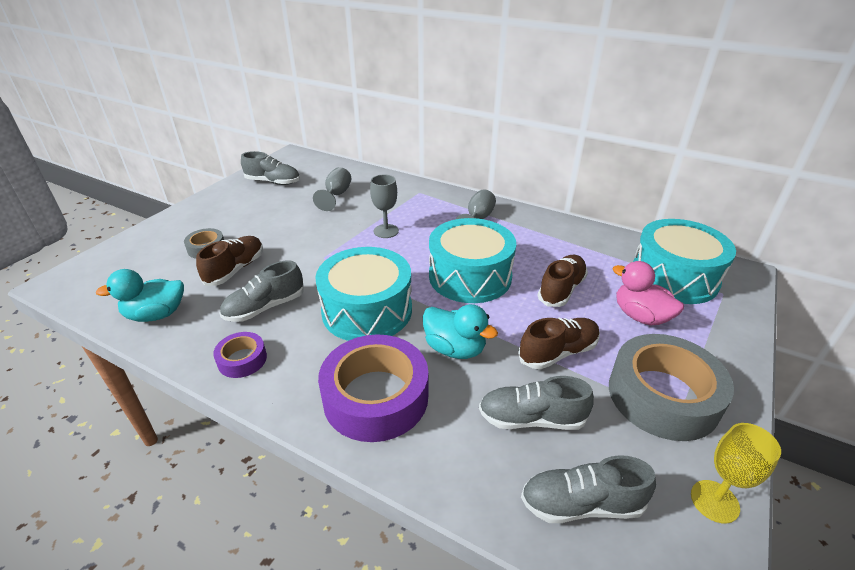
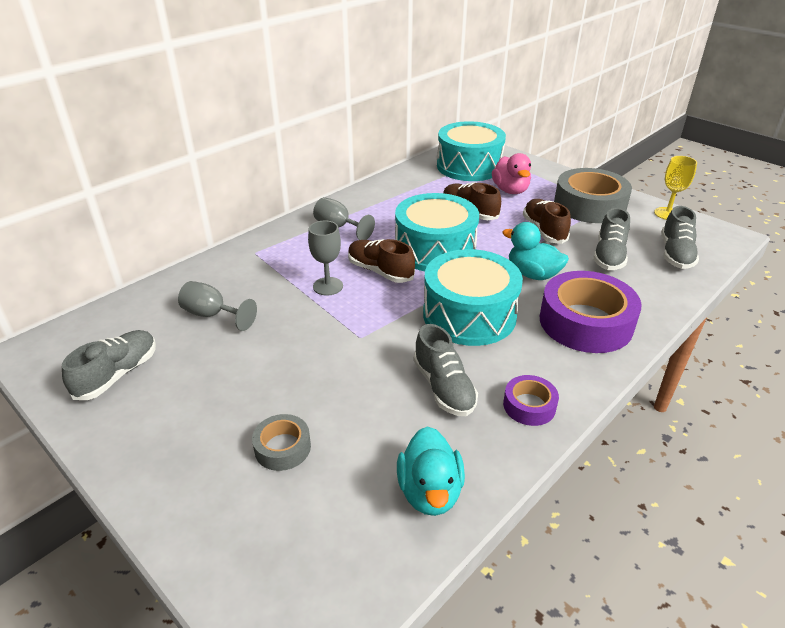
camera: 75 degrees left, 0 degrees up
brown shoe [196,236,263,286] -> brown shoe moved to [348,239,415,283]
turquoise duck [423,304,498,359] -> turquoise duck turned 105 degrees counterclockwise [502,222,569,280]
pink duck [613,261,684,325] -> pink duck turned 75 degrees counterclockwise [492,153,531,194]

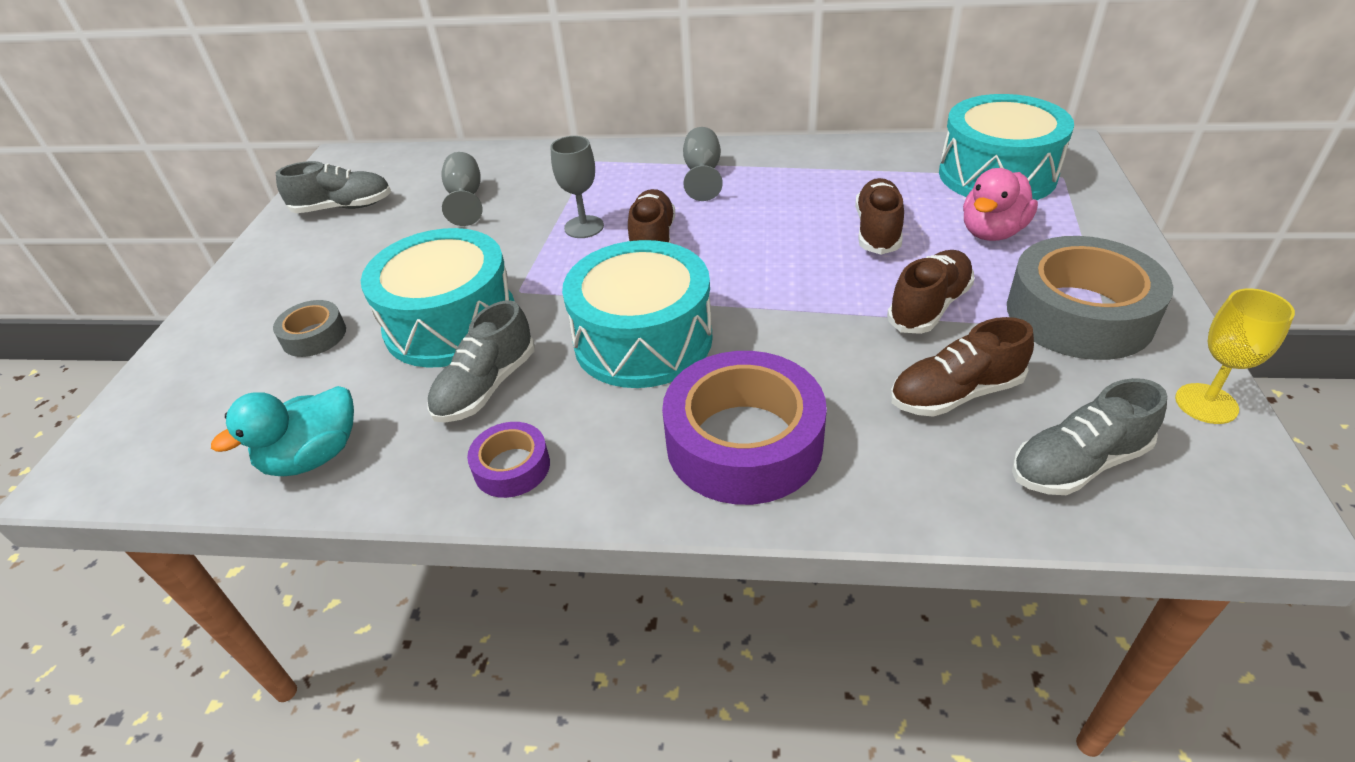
camera: 55 degrees right, 5 degrees up
turquoise drum [395,193,479,271] -> turquoise drum moved to [361,228,515,368]
turquoise duck [502,222,569,280] -> none
grey shoe [593,208,630,270] -> brown shoe [890,317,1034,417]

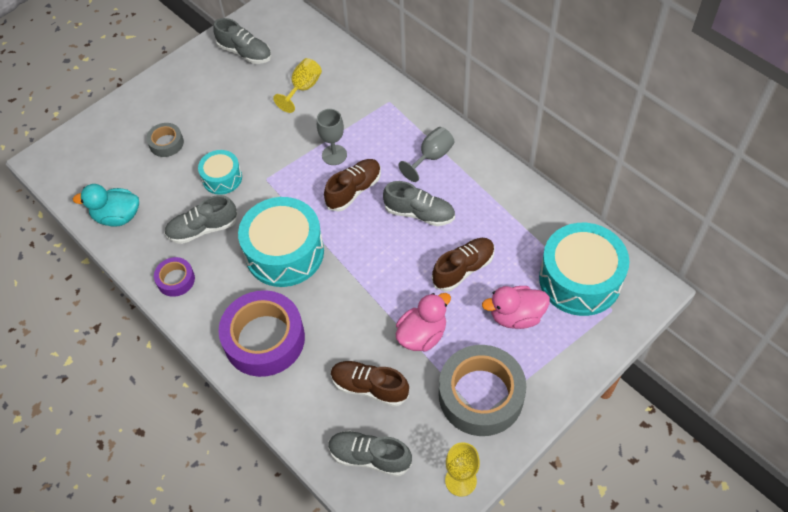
camera: 40 degrees right, 15 degrees up
turquoise drum [361,228,515,368] -> turquoise drum [198,150,242,195], size x0.53
grey goblet [441,152,482,226] -> yellow goblet [273,58,322,113]
brown shoe [887,250,974,334] -> pink duck [396,293,451,351]
none -> grey shoe [383,181,455,226]

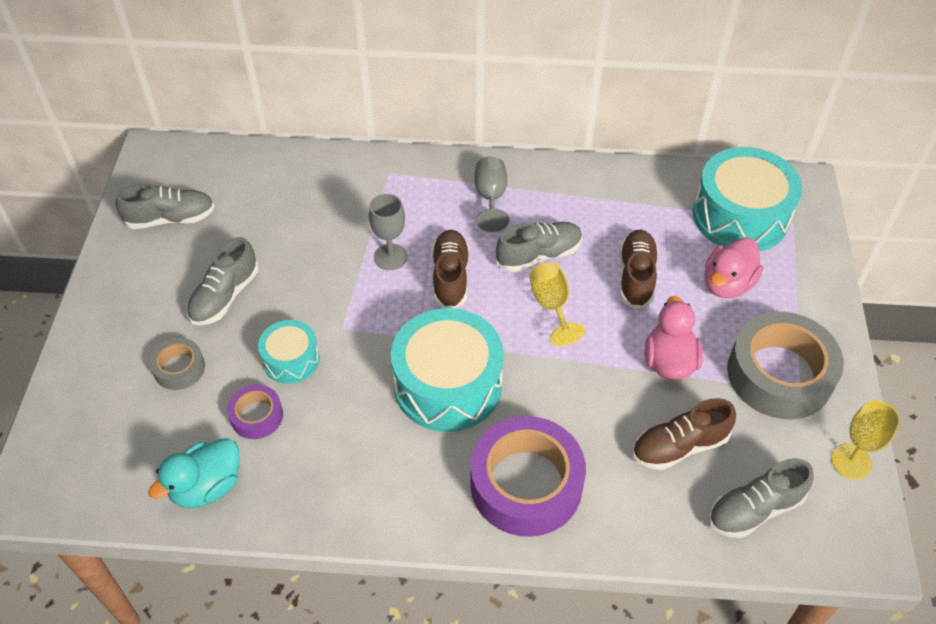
camera: 45 degrees left, 5 degrees down
purple tape [154,257,195,297] -> purple tape moved to [227,385,283,439]
grey shoe [164,195,238,244] -> grey shoe moved to [187,237,259,326]
yellow goblet [273,58,322,113] -> yellow goblet moved to [529,262,585,346]

